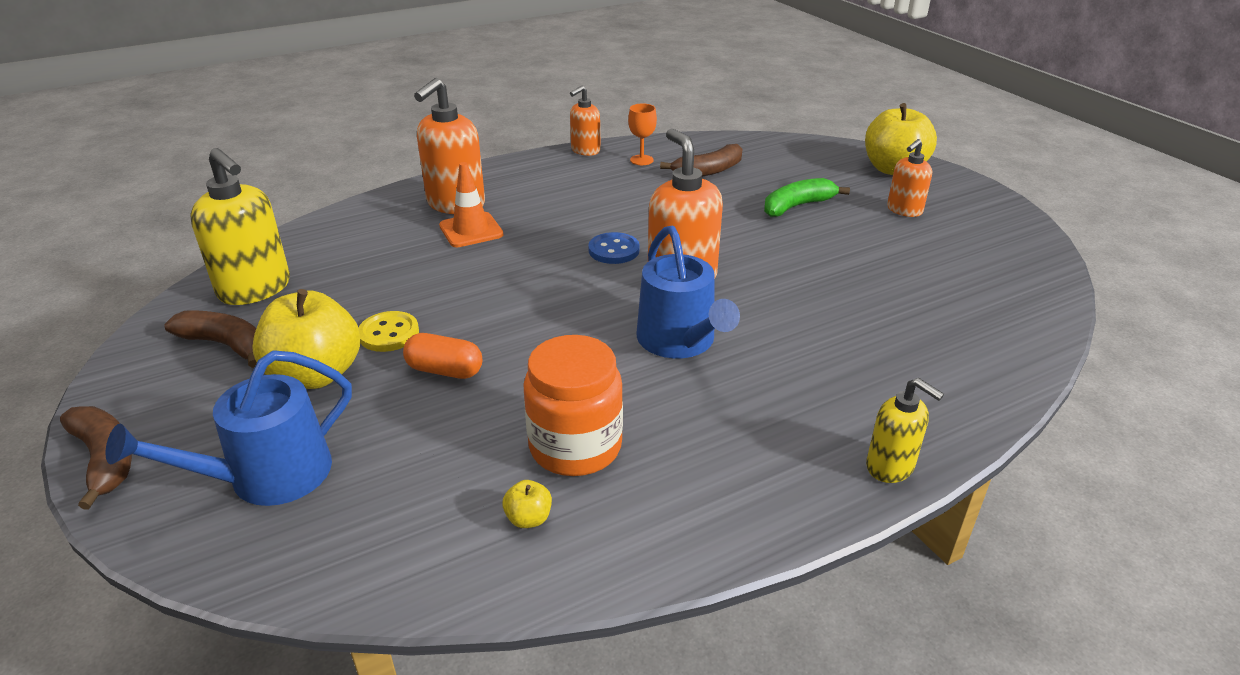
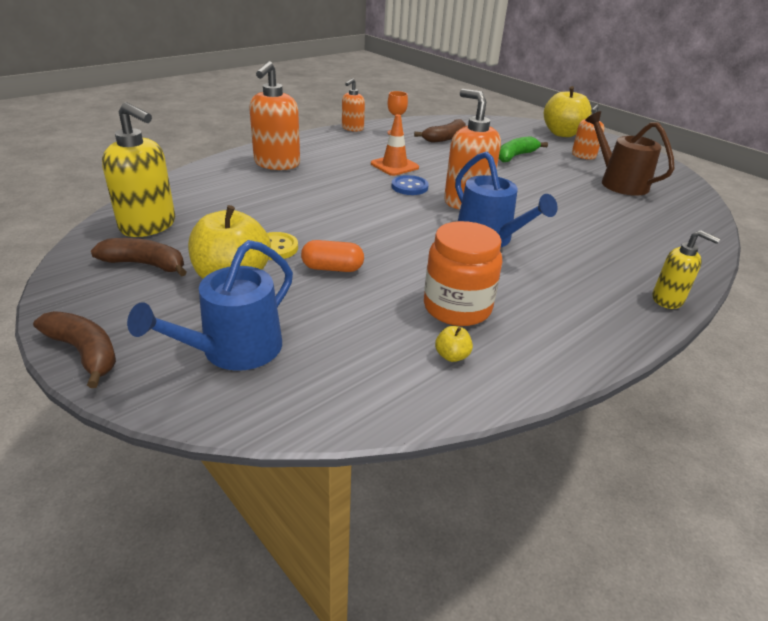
camera: 15 degrees left, 0 degrees up
orange traffic cone [439,162,503,247] -> orange traffic cone moved to [371,114,419,176]
none -> brown watering can [585,111,674,196]

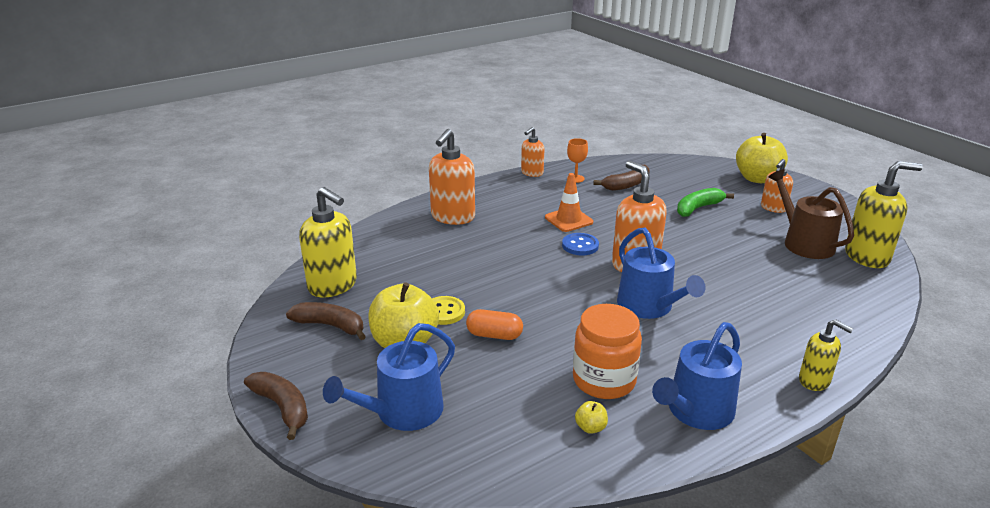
camera: 10 degrees right, 5 degrees down
none -> blue watering can [652,322,742,430]
none -> yellow soap dispenser [845,161,923,268]

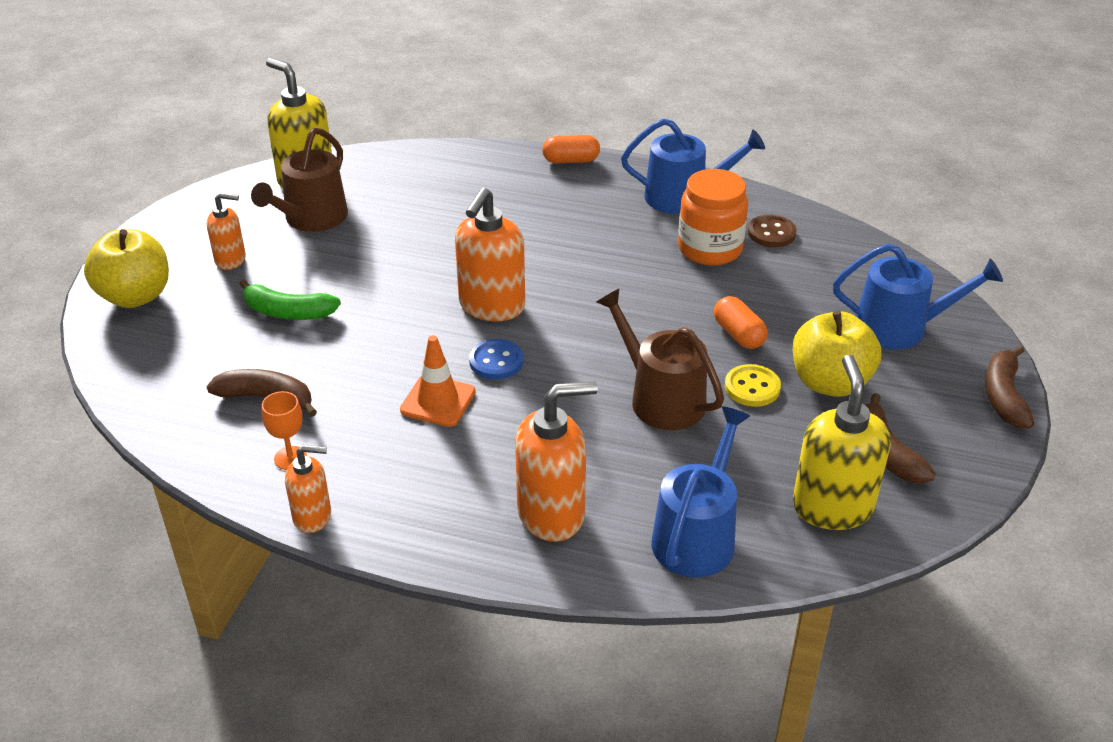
camera: 130 degrees left, 10 degrees up
yellow apple [575,401,608,434] -> brown button [748,215,797,247]
blue watering can [617,228,705,319] -> blue watering can moved to [651,406,750,577]
yellow soap dispenser [799,319,853,391] -> orange capsule [542,135,600,164]
none -> brown watering can [597,289,724,430]

